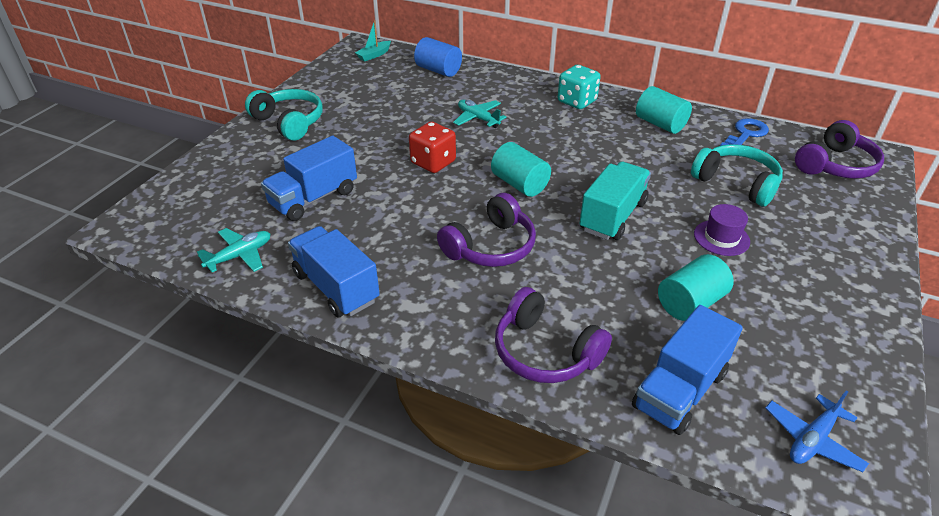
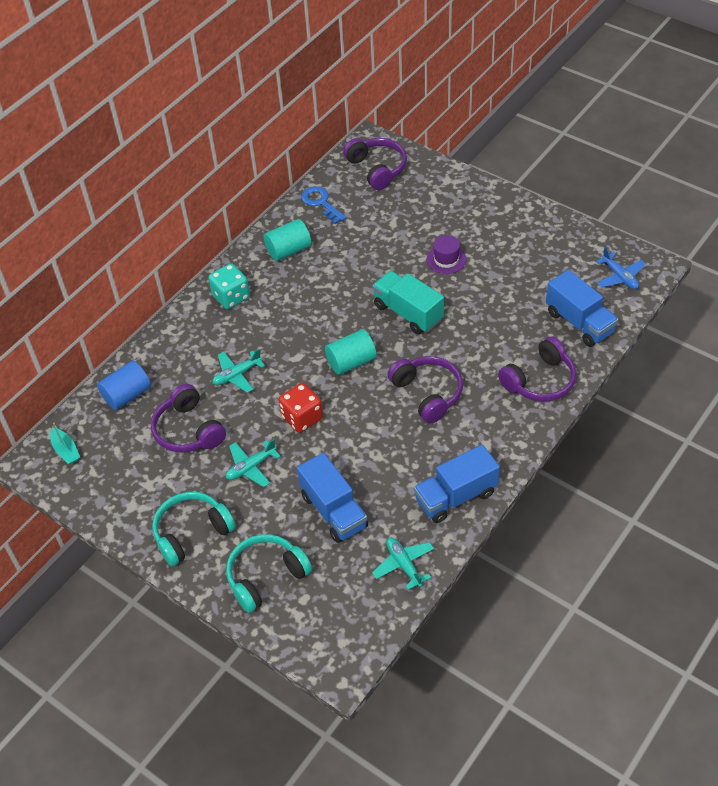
camera: 75 degrees left, 10 degrees up
turquoise cylinder [658,254,734,321] -> none
turquoise headphones [691,144,783,207] -> turquoise headphones moved to [226,534,312,613]
none -> purple headphones [151,384,226,453]
none -> turquoise plane [226,439,281,487]

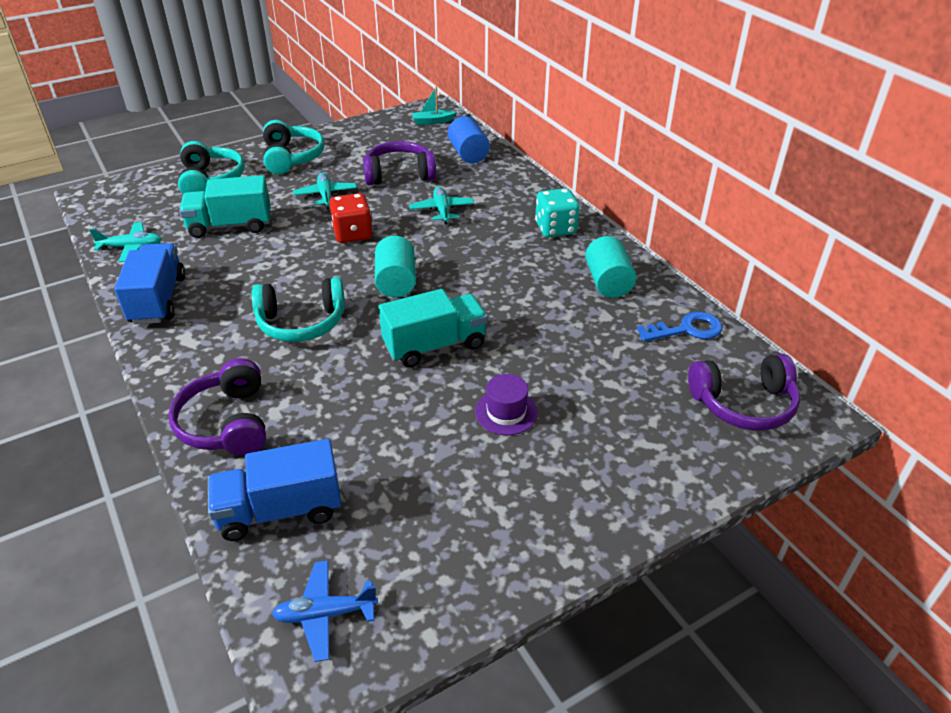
camera: 110 degrees right, 10 degrees down
blue truck [297,453,368,543] -> turquoise truck [179,175,271,238]
purple headphones [387,356,463,423] -> turquoise headphones [252,277,345,342]

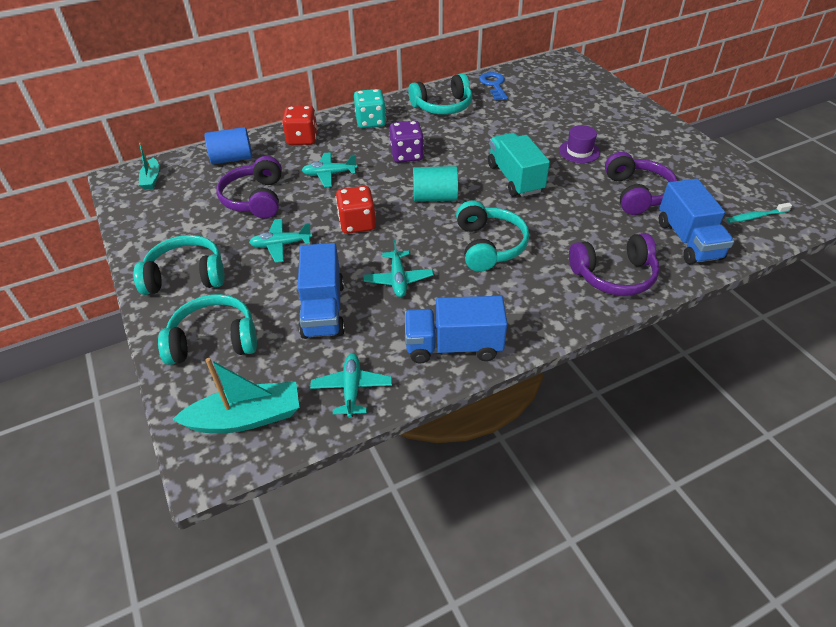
camera: 85 degrees left, 5 degrees up
turquoise truck [179,175,271,238] -> blue truck [298,243,345,339]
blue plane [272,561,378,662] -> turquoise toothbrush [727,203,792,223]
turquoise cylinder [585,236,637,298] -> turquoise headphones [408,73,472,115]
purple headphones [688,354,800,430] -> purple headphones moved to [605,152,677,215]
none -> turquoise boat [172,358,299,433]
none -> red dice [282,106,318,145]
none -> turquoise plane [363,239,434,297]
none -> purple dice [389,120,424,163]

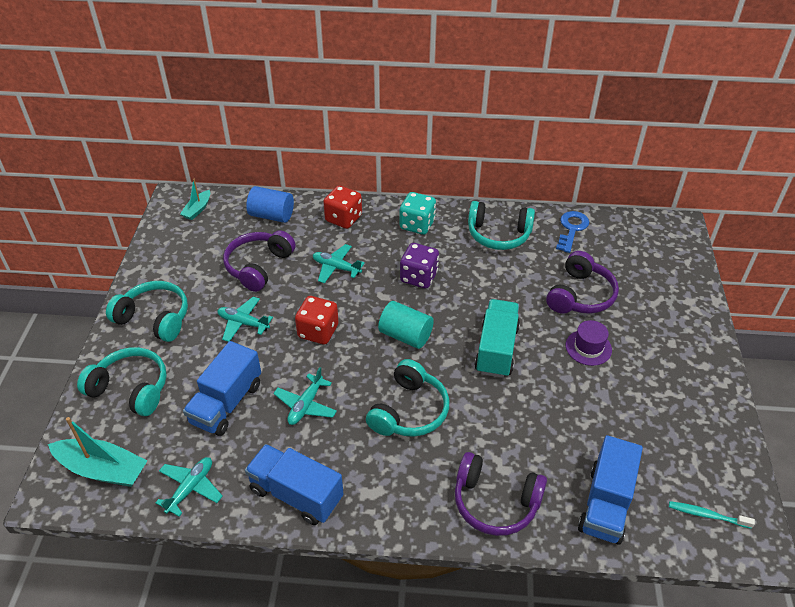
camera: 30 degrees right, 0 degrees up
purple headphones [605,152,677,215] -> purple headphones moved to [546,251,619,314]

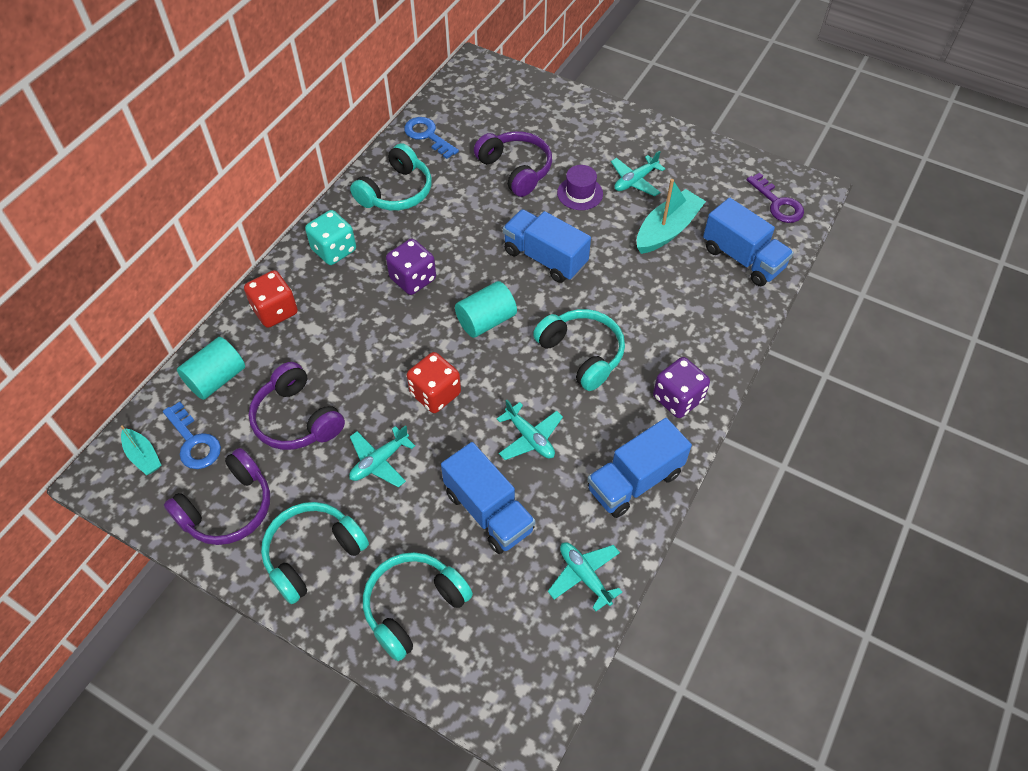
camera: 65 degrees left, 10 degrees up
turquoise boat [48,417,147,487] -> turquoise boat moved to [637,179,706,254]
blue cylinder [246,186,294,223] -> turquoise cylinder [177,337,245,400]
turquoise plane [313,244,365,283] -> turquoise plane moved to [611,150,665,196]
purple headphones [455,452,547,536] -> purple headphones moved to [164,448,270,545]
turquoise truck [474,299,520,378] -> blue truck [503,209,591,283]
turquoise toothbrush [669,501,755,529] -> purple key [747,173,804,223]
none -> blue key [163,402,221,469]
none -> purple dice [653,357,710,418]

